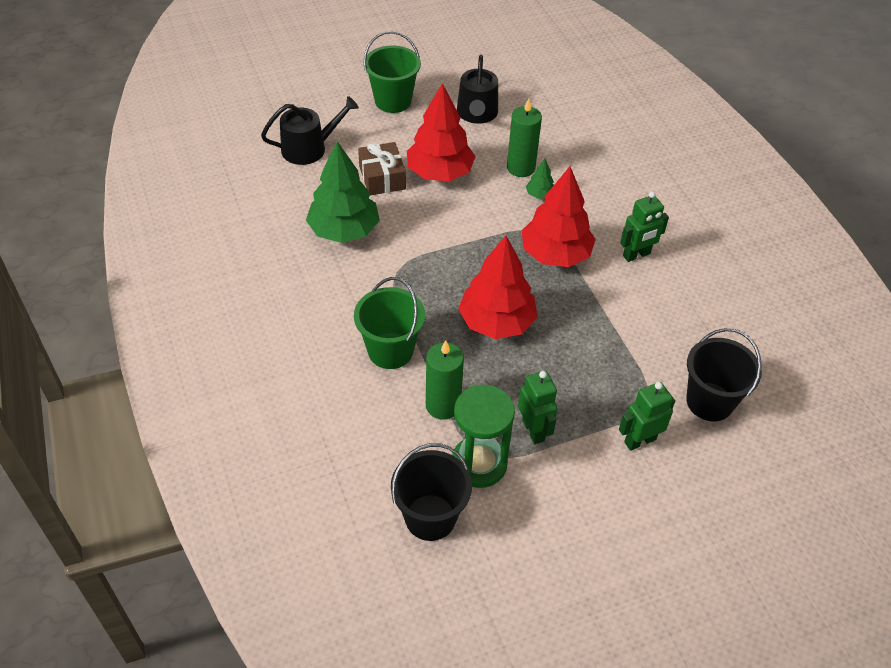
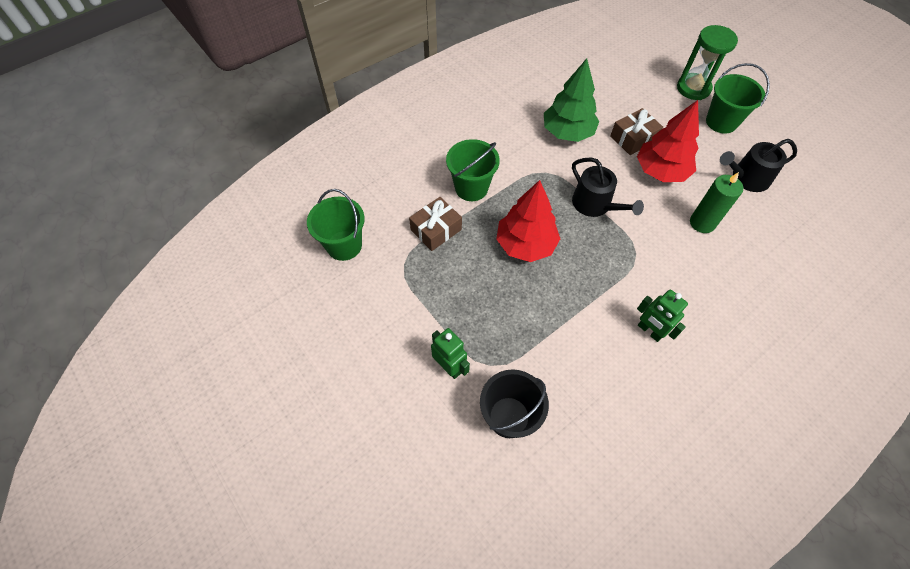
camera: 75 degrees right, 10 degrees up
black watering can [261,96,359,165] -> black watering can moved to [572,157,644,217]
black bucket [391,443,472,541] -> green bucket [307,189,365,261]
green candle [426,341,464,420] -> brown gift [409,197,462,251]
green hourglass [452,385,515,488] -> green hourglass moved to [677,25,738,100]
green robot [518,371,558,444] -> none
red tree [522,167,596,267] -> none
green tree [526,159,554,199] -> none

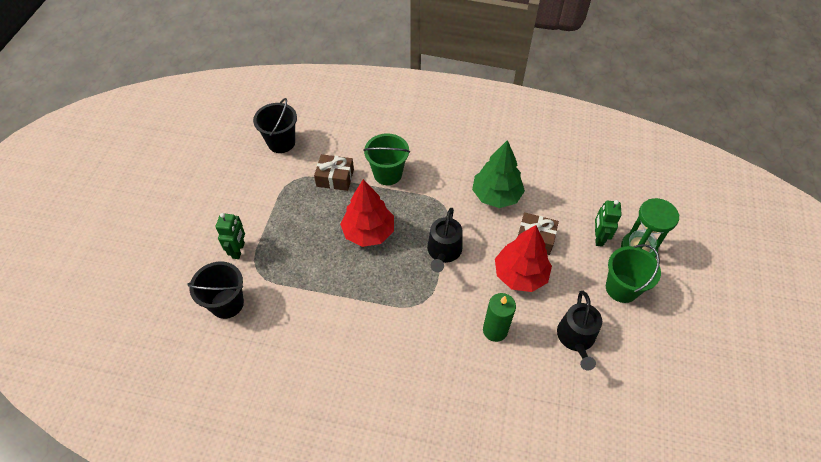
camera: 50 degrees right, 5 degrees down
green bucket [307,189,365,261] -> black bucket [253,98,297,153]
green robot [637,289,688,342] -> green robot moved to [595,200,622,247]
black watering can [720,139,797,192] -> black watering can turned 120 degrees counterclockwise [557,291,602,370]

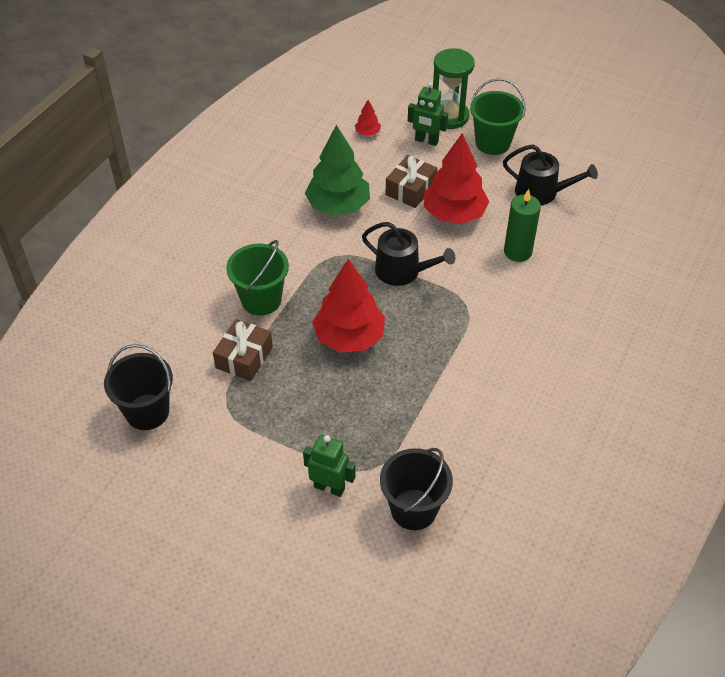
camera: 75 degrees left, 5 degrees down
none -> red tree [355,100,381,135]

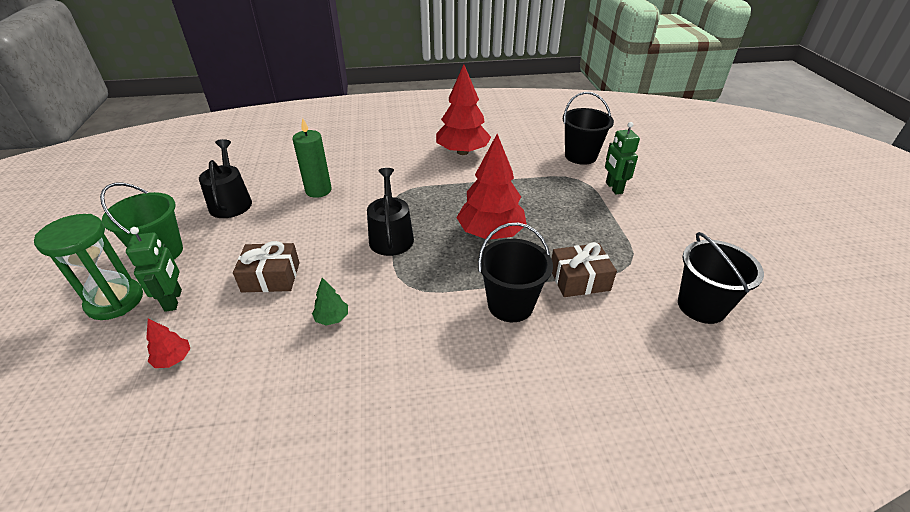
camera: 125 degrees left, 10 degrees down
green bucket [226,240,289,316] -> black bucket [478,223,553,322]
green tree [305,125,370,216] -> green tree [312,278,348,326], size x0.43
red tree [424,133,489,224] -> red tree moved to [436,64,491,155]

